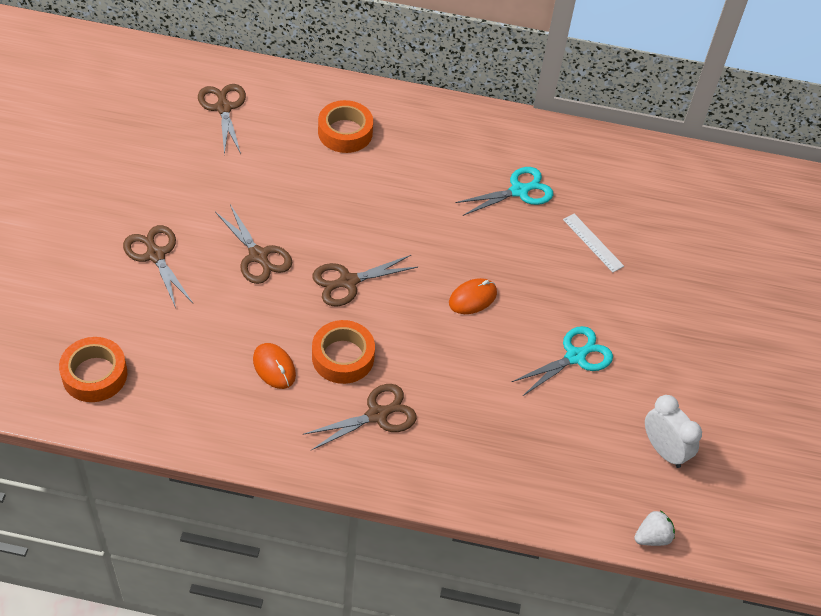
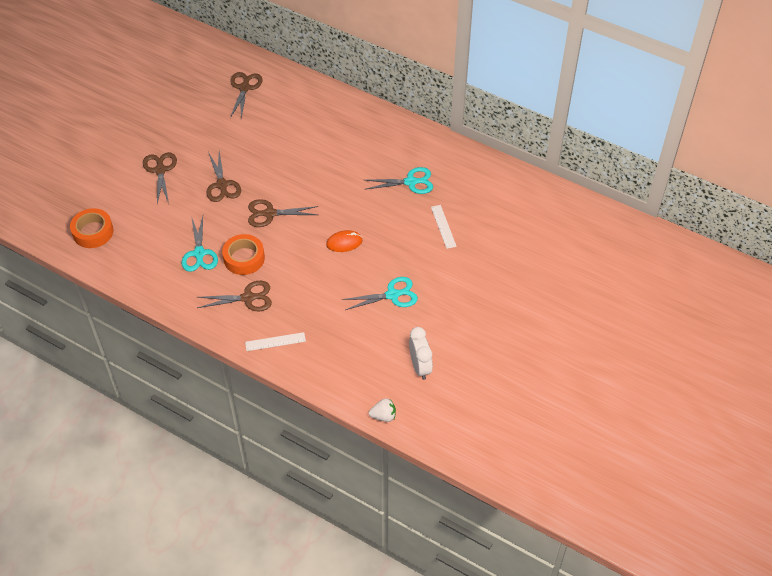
camera: 25 degrees right, 0 degrees up
orange mouse [253,343,296,389] -> turquoise scissors [181,216,218,272]
orange tape [318,100,373,153] -> none
none -> white ruler [245,332,306,351]

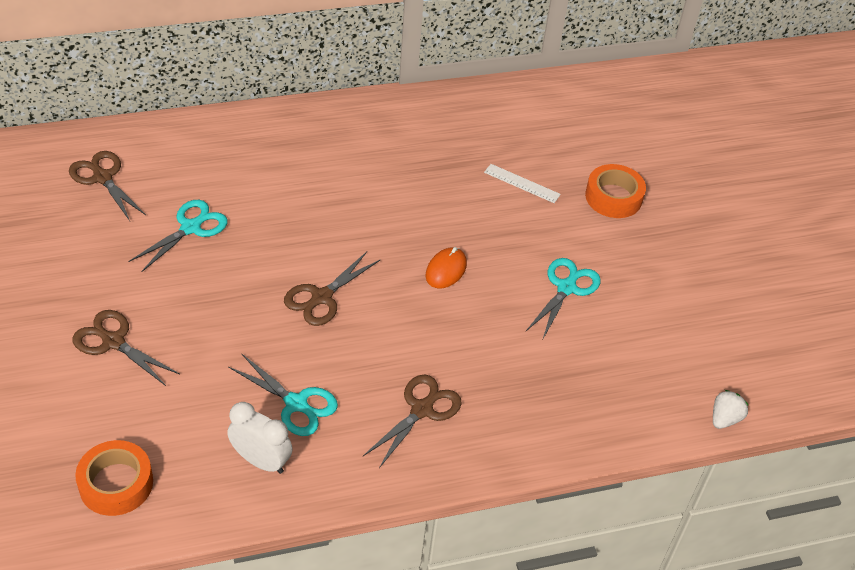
camera: 50 degrees left, 5 degrees down
brown scissors [207,151,241,202] -> none
orange tape [222,234,265,275] -> orange tape moved to [585,164,646,218]
white ruler [245,332,306,351] -> none
turquoise scissors [364,167,433,194] -> turquoise scissors moved to [128,200,228,272]
white clock [409,327,433,380] -> white clock moved to [227,402,293,474]

